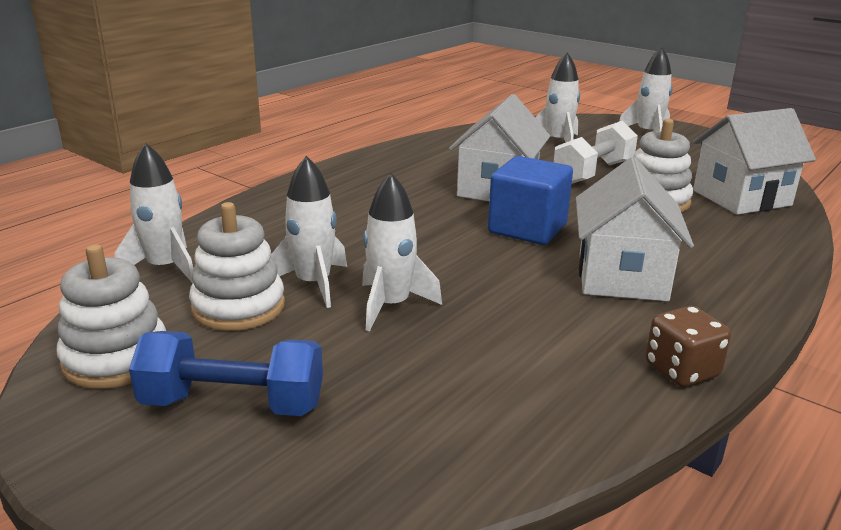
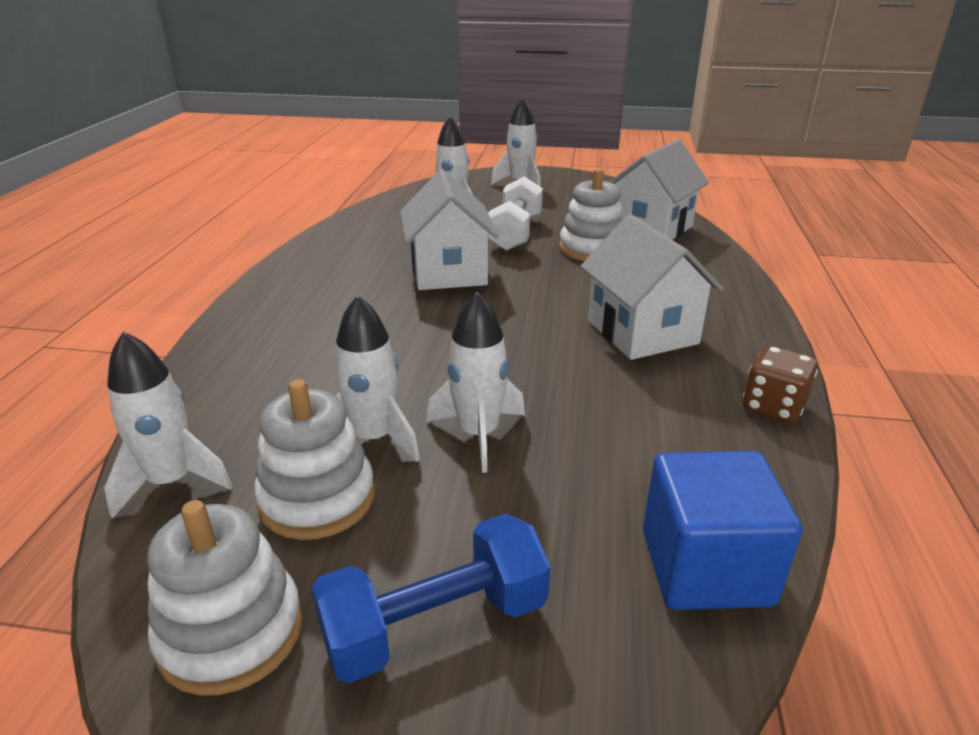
camera: 30 degrees left, 5 degrees up
blue cube [488,156,573,245] -> blue cube moved to [643,451,802,610]

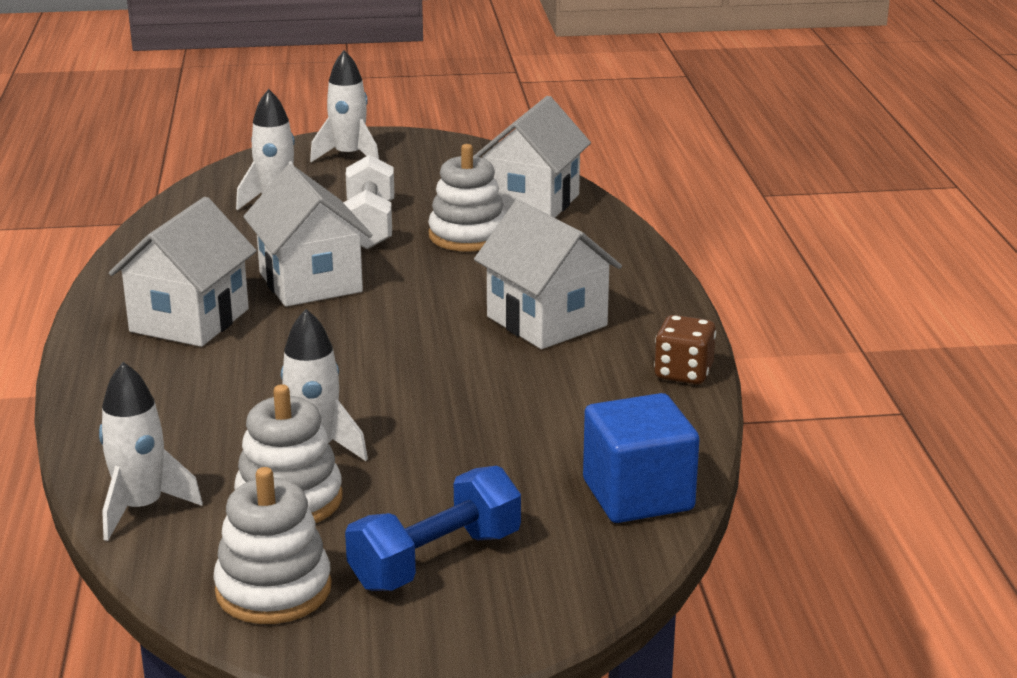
camera: 15 degrees left, 5 degrees down
white rocket [427,292,525,473] -> none
none -> white house [109,197,257,347]

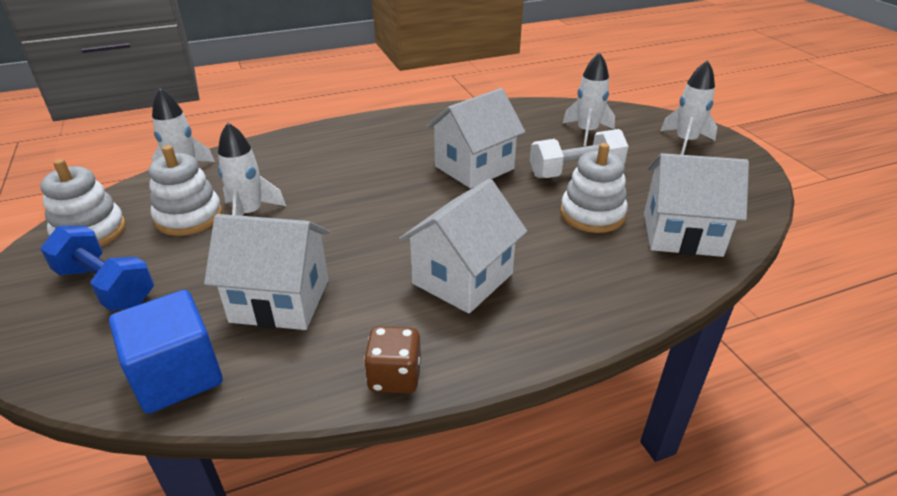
camera: 75 degrees right, 10 degrees up
white house [109,197,257,347] -> white house moved to [204,214,330,330]

